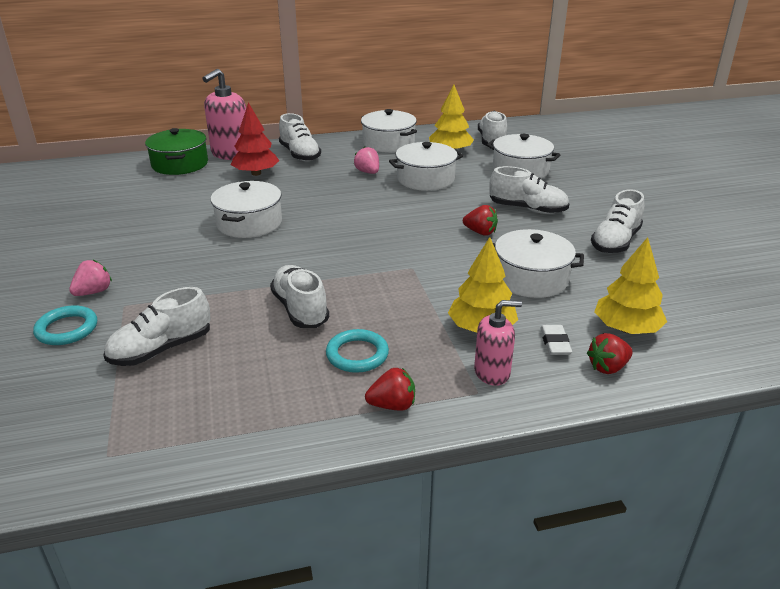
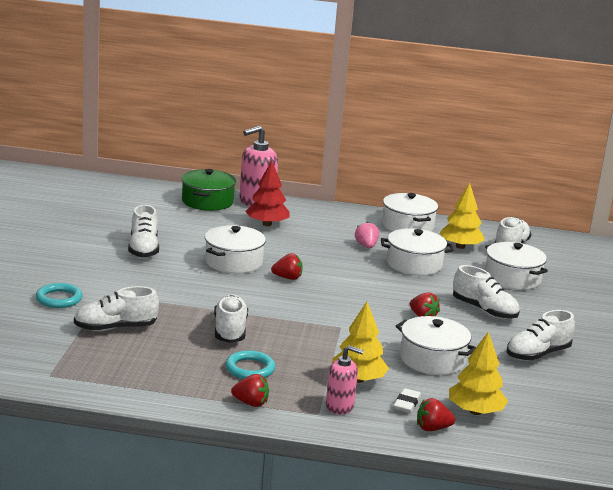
camera: 20 degrees right, 10 degrees down
pink strawberry [69,260,112,296] -> none
white shoe [279,113,321,162] -> white shoe moved to [128,205,159,258]
none -> red strawberry [271,253,303,280]

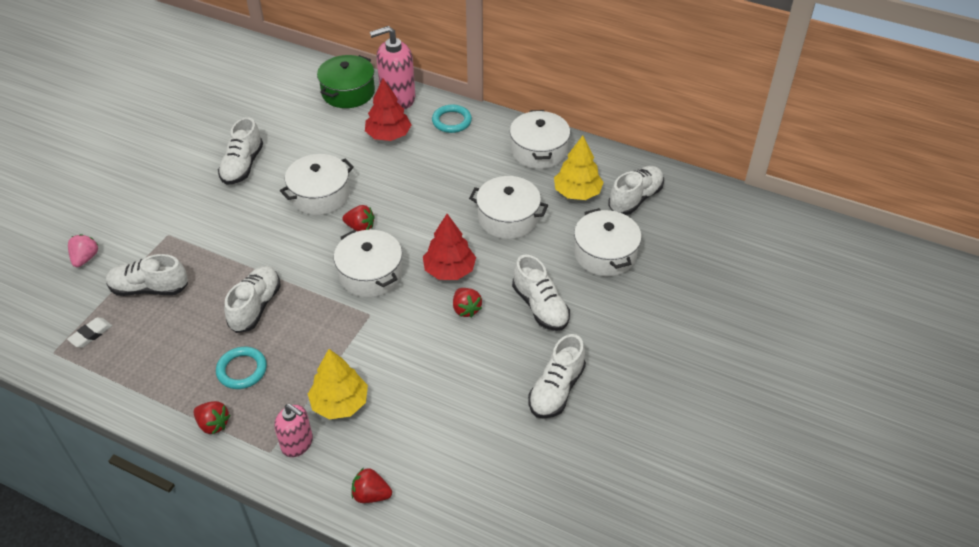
camera: 20 degrees right, 25 degrees up
turquoise ring [36,283,82,308] -> turquoise ring moved to [432,104,472,133]
pink strawberry [355,222,379,248] -> pink strawberry moved to [68,234,98,267]
white eraser [393,388,421,413] -> white eraser moved to [67,317,112,348]
white pot [396,316,476,375] -> white pot moved to [334,230,402,297]
yellow tree [449,332,508,415] -> none
white shoe [507,310,575,361] -> white shoe turned 45 degrees counterclockwise [528,334,586,418]
none -> red tree [423,214,476,280]

